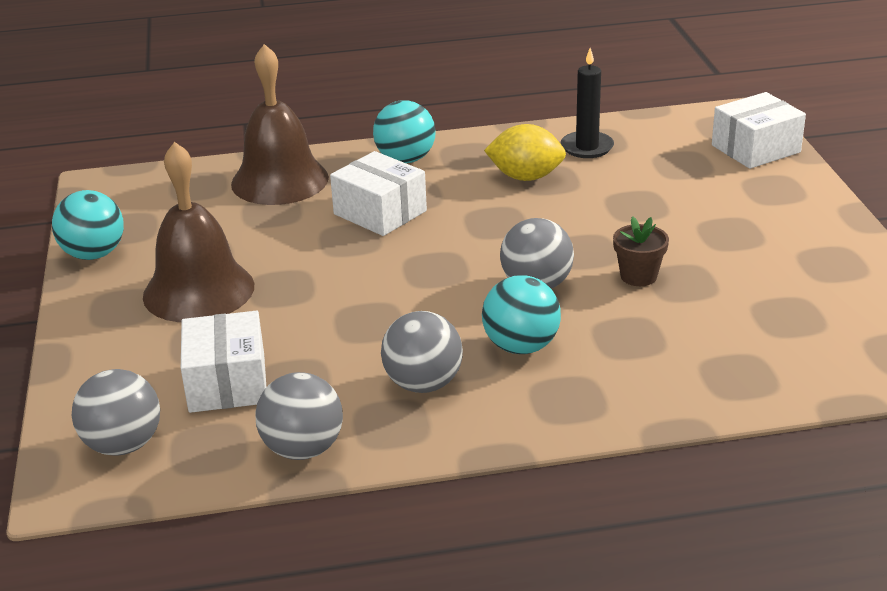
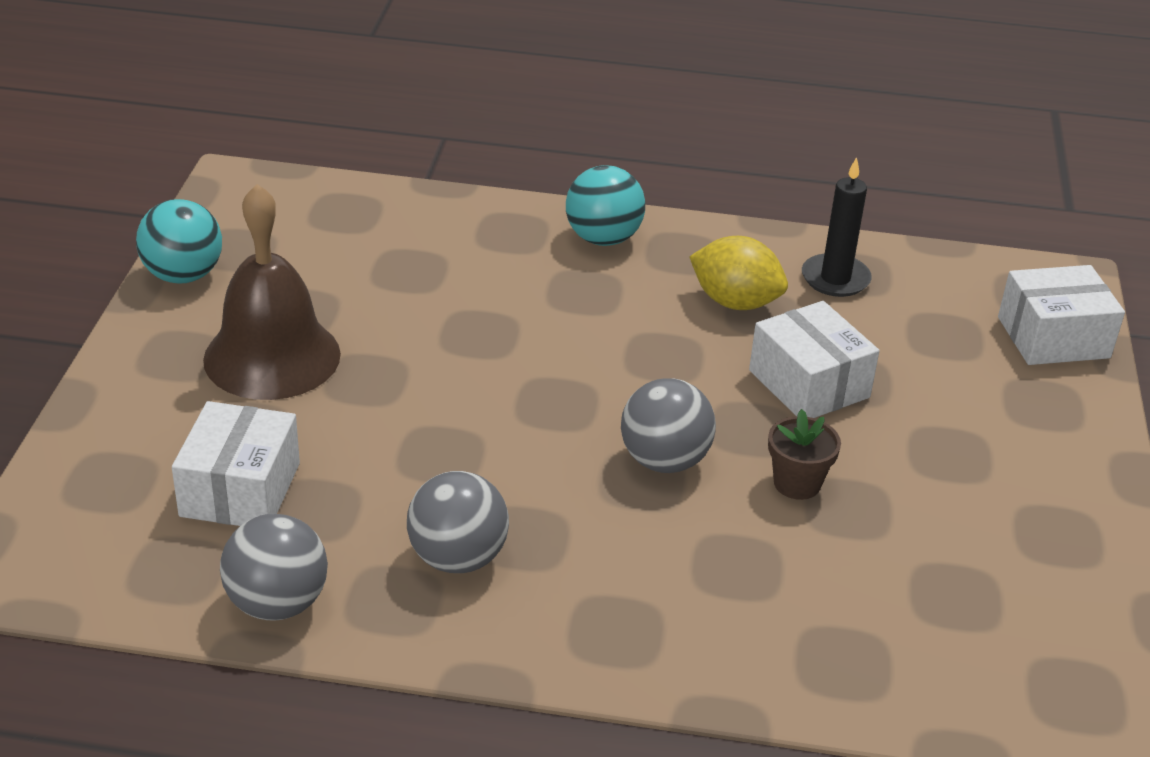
camera: 15 degrees right, 5 degrees up
grey ball [72,369,160,456] -> none
brown bell [231,44,329,205] -> none
white box [330,151,427,236] -> white box moved to [749,301,880,418]
turquoise ball [482,275,561,354] -> none

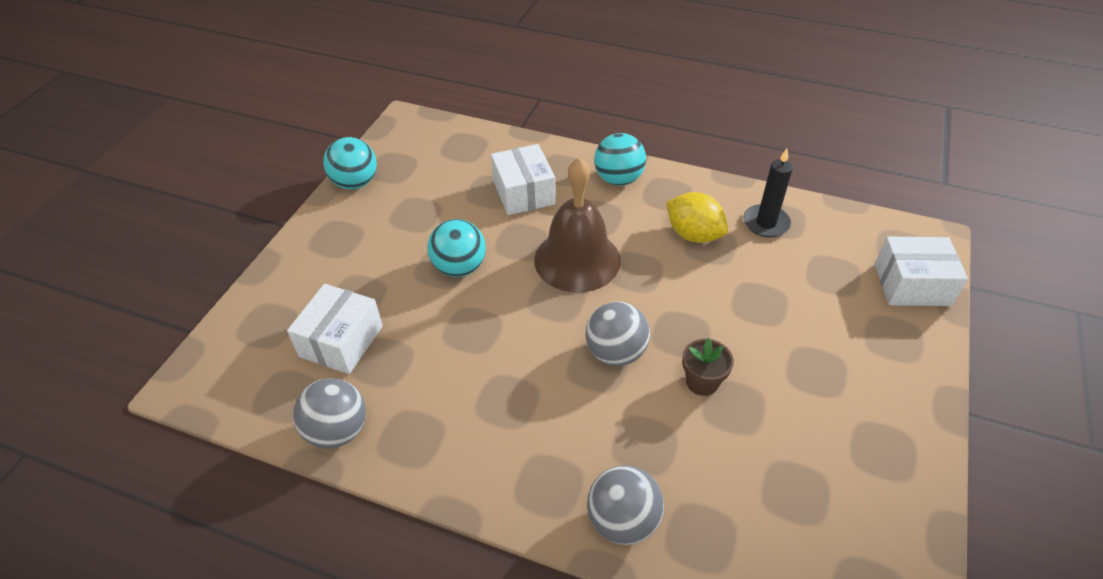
camera: 15 degrees right, 10 degrees up
brown bell [203,184,341,400] -> brown bell moved to [534,158,621,293]
grey ball [407,471,509,573] -> grey ball moved to [587,465,664,545]
white box [749,301,880,418] -> white box moved to [491,144,556,215]
none -> turquoise ball [427,219,486,277]

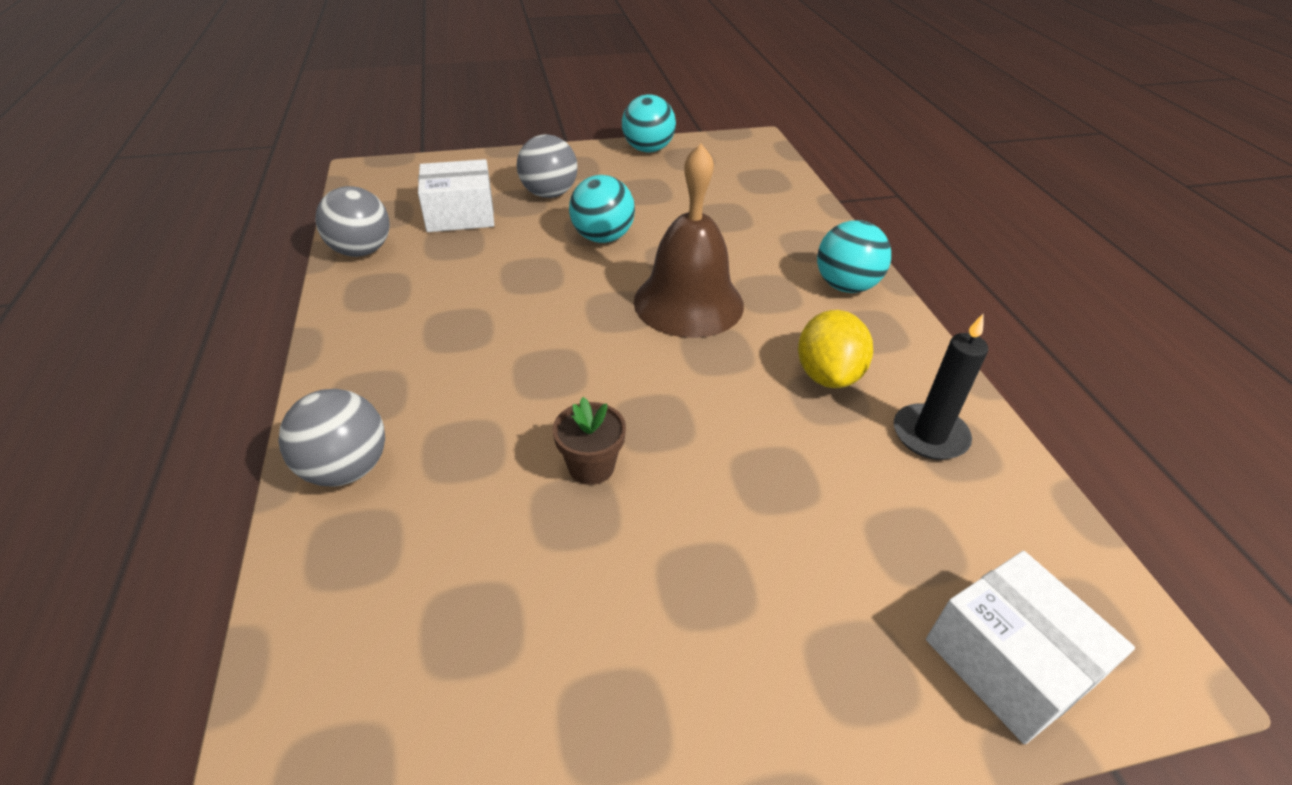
camera: 55 degrees right, 5 degrees down
white box [491,144,556,215] -> none
grey ball [585,302,650,366] -> grey ball moved to [517,134,578,198]

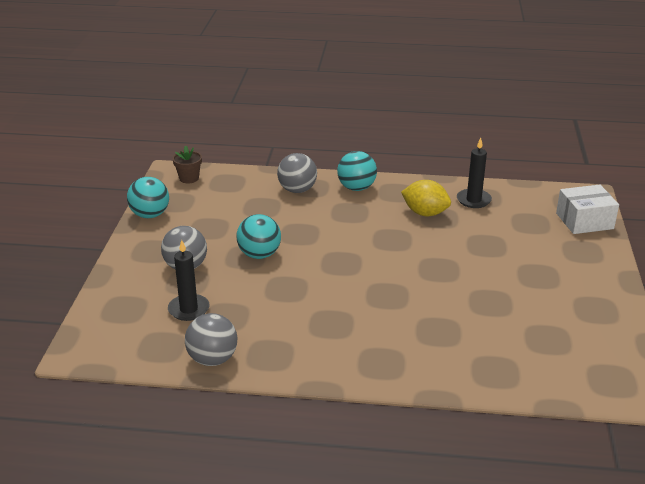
camera: 70 degrees left, 10 degrees down
grey ball [278,389,385,487] -> grey ball moved to [277,153,317,193]
white box [418,159,494,232] -> black candle [168,240,210,321]
brown flower pot [553,397,626,485] -> brown flower pot moved to [172,145,202,183]
brown bell [634,143,744,338] -> none

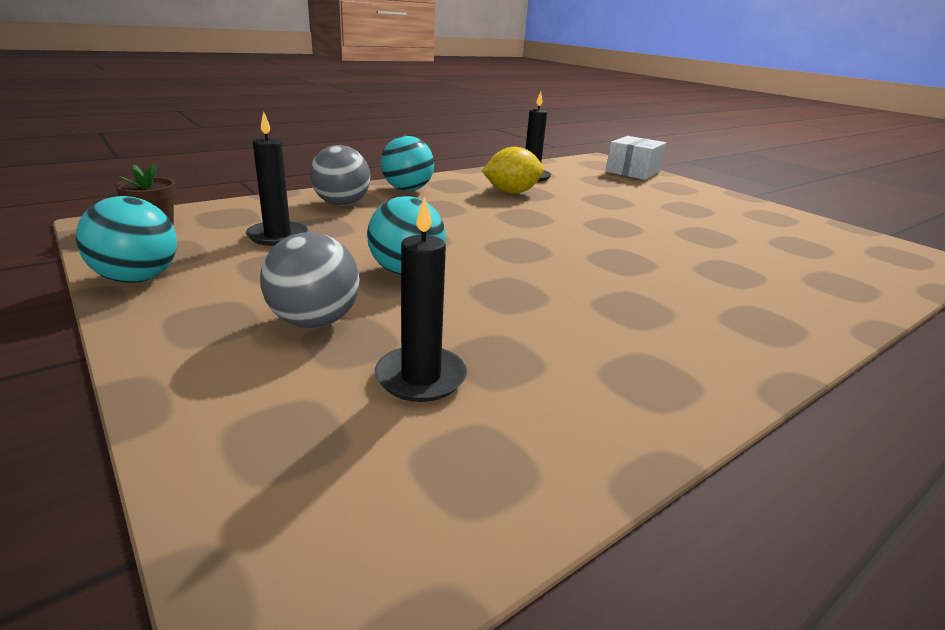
camera: 45 degrees left, 5 degrees down
grey ball [185,313,237,366] -> none
none -> black candle [246,111,308,246]

